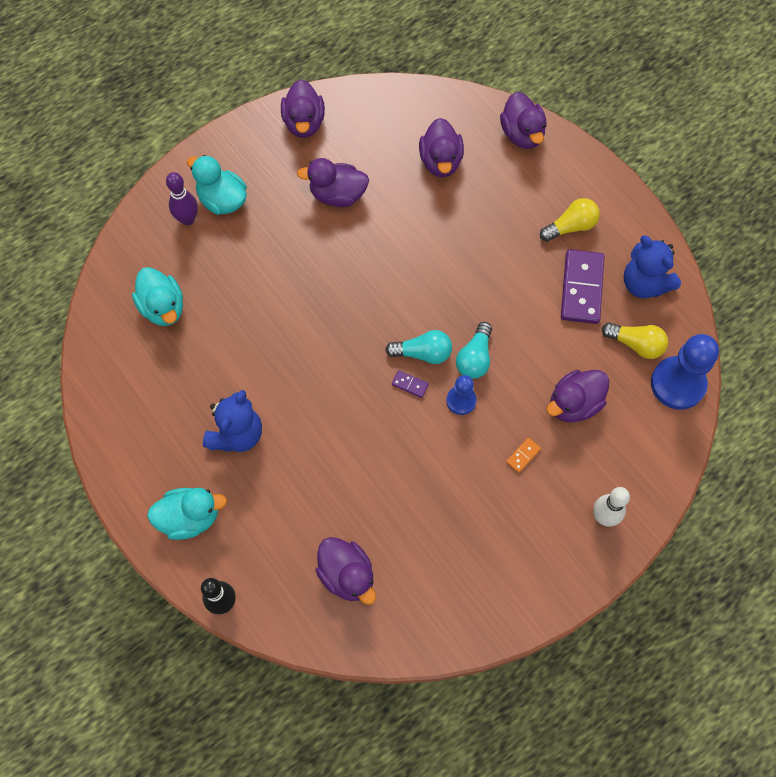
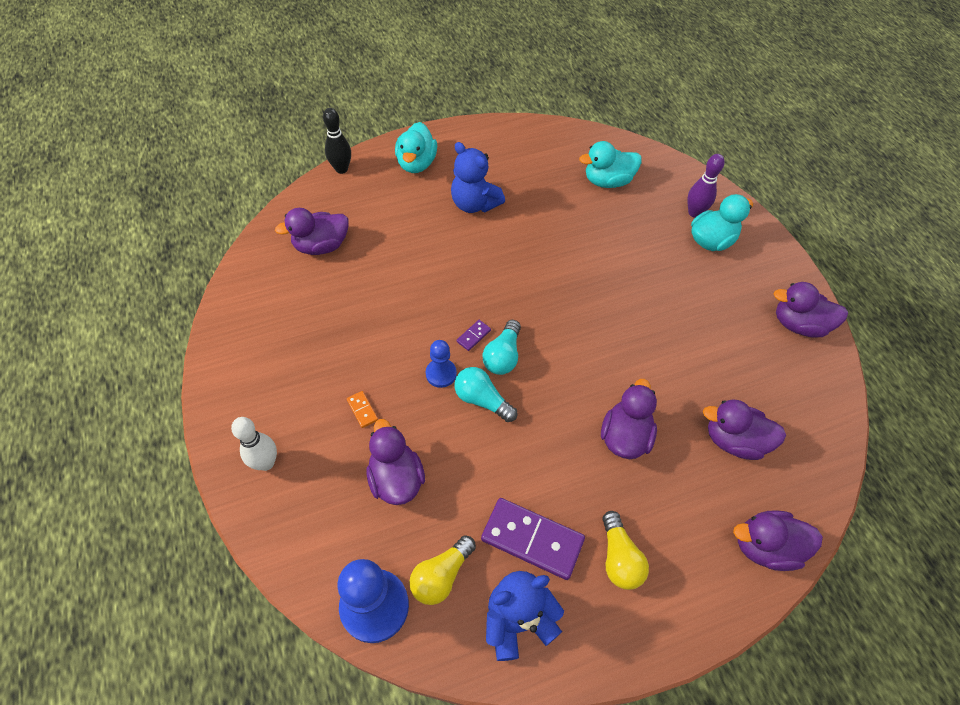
camera: 105 degrees right, 10 degrees down
purple duck [297,158,369,207] -> purple duck moved to [601,379,657,459]

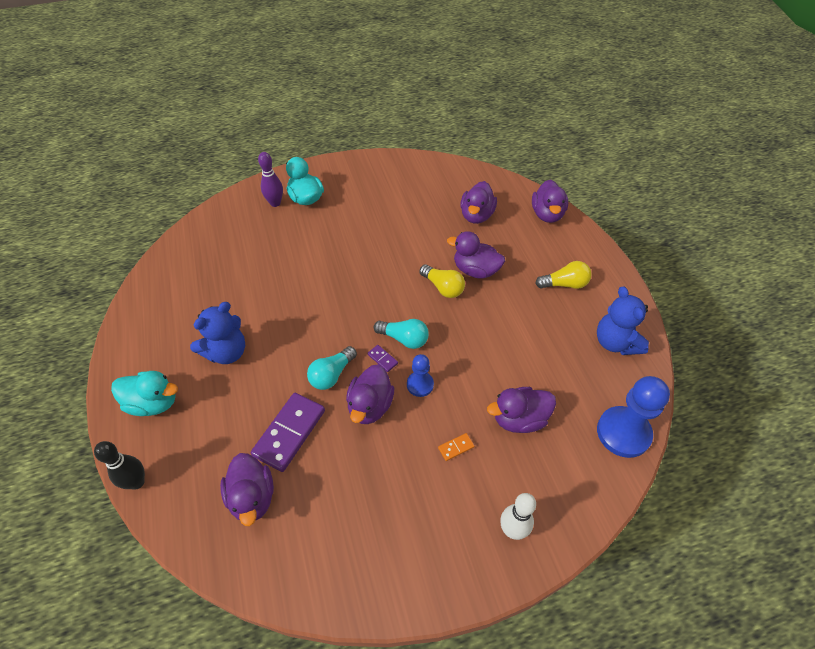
camera: 85 degrees left, 5 degrees down
yellow light bulb [409,535,476,605] -> yellow light bulb moved to [419,265,465,298]
turquoise light bulb [454,367,517,422] -> turquoise light bulb moved to [307,346,357,390]
purple domino [481,498,585,580] -> purple domino moved to [251,393,325,472]
turquoise duck [579,141,642,188] -> none
purple duck [773,282,848,337] -> purple duck moved to [346,365,394,424]

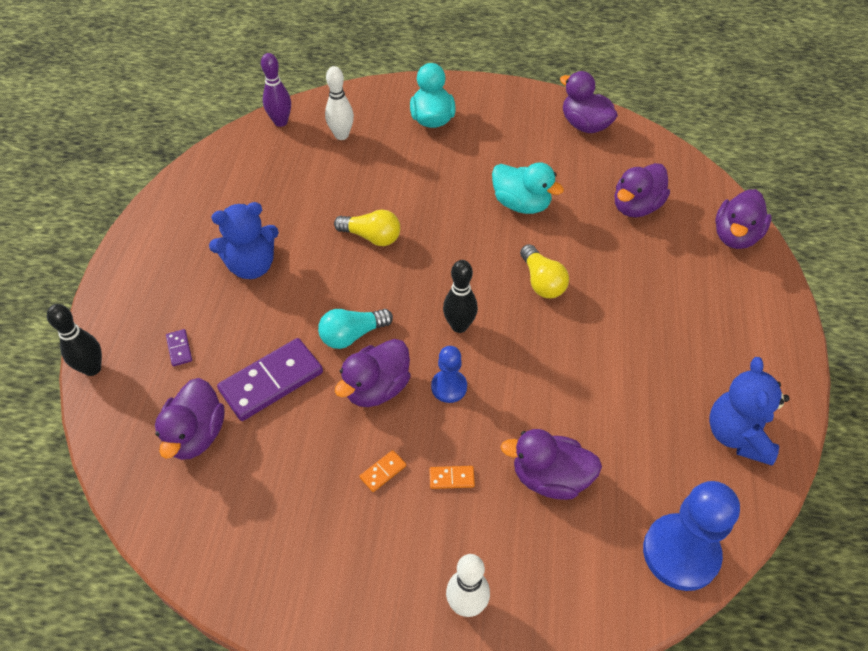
camera: 25 degrees right, 0 degrees up
turquoise duck [111,371,178,416] -> turquoise duck moved to [492,162,564,214]
purple bowling pin [258,152,283,207] -> purple bowling pin moved to [261,53,291,127]
purple domino [367,345,398,372] -> purple domino moved to [166,329,192,366]
turquoise light bulb [374,319,429,349] -> black bowling pin [443,260,478,333]
purple duck [447,231,505,279] -> purple duck moved to [560,71,618,133]
yellow light bulb [535,261,592,289] -> yellow light bulb moved to [334,209,400,246]
none -> white bowling pin [325,66,354,140]
none -> orange domino [359,450,406,492]

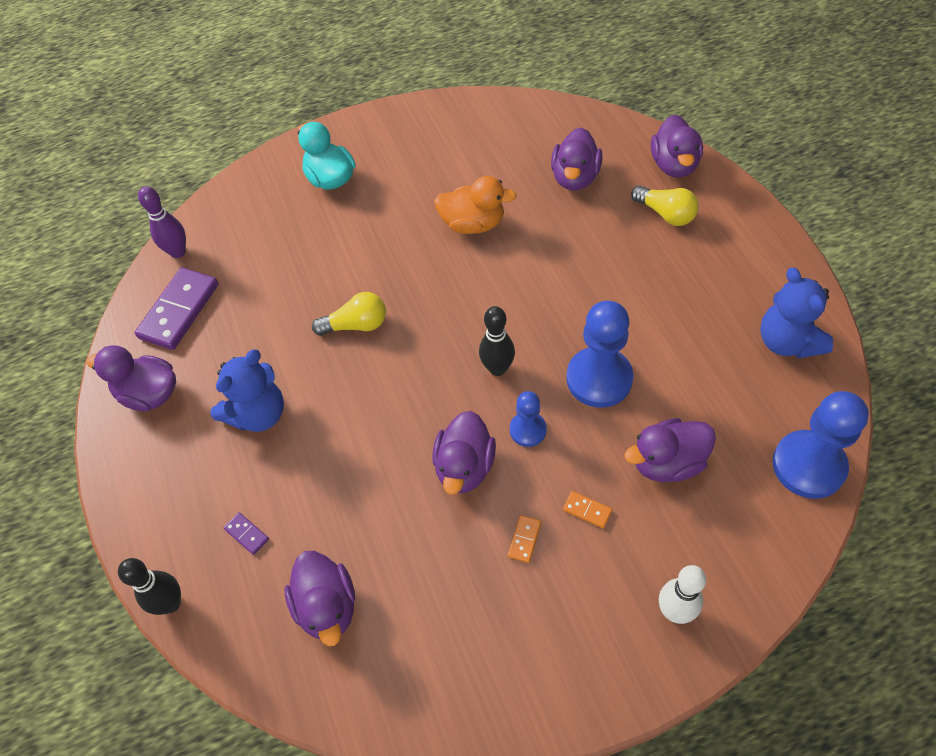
camera: 25 degrees left, 5 degrees up
purple domino [217,338,323,421] -> purple domino moved to [135,267,219,350]
turquoise light bulb [318,309,393,349] -> none
white bowling pin [325,66,354,140] -> none
orange domino [430,466,475,489] -> orange domino turned 60 degrees clockwise [563,491,612,528]
turquoise duck [492,162,564,214] -> orange duck [434,176,517,234]
yellow light bulb [520,244,569,298] -> yellow light bulb moved to [631,185,699,226]
purple duck [560,71,618,133] -> purple duck moved to [86,345,176,411]
none -> blue pawn [566,301,634,408]

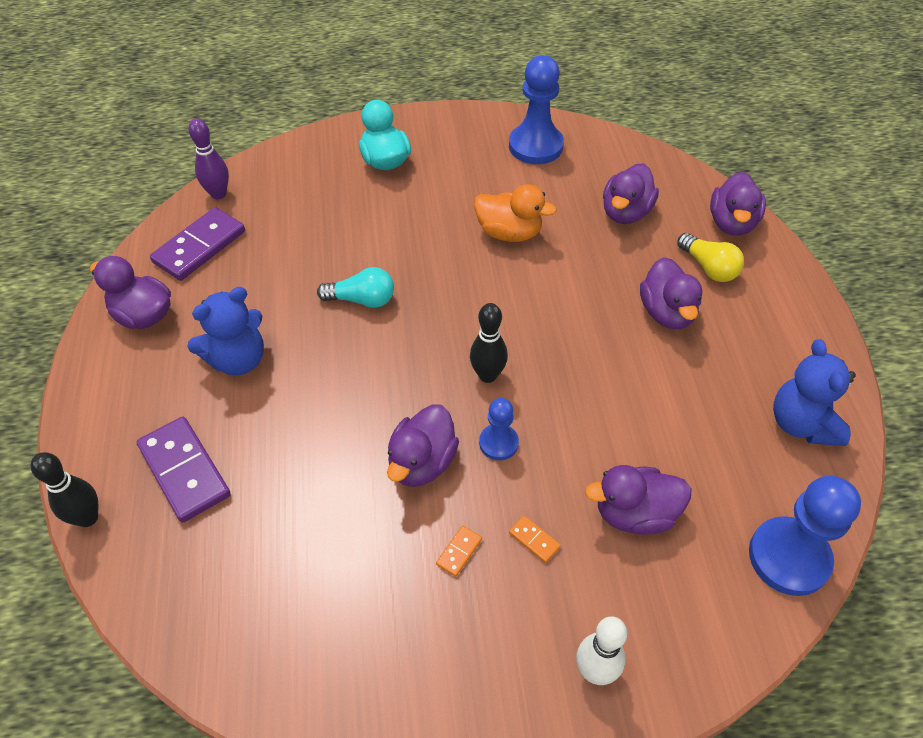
camera: 10 degrees right, 5 degrees down
purple domino [224,512,269,555] -> purple domino [136,416,231,523], size x2.34
purple duck [285,551,355,646] -> purple duck moved to [640,257,703,329]
yellow light bulb [312,292,386,336] -> turquoise light bulb [317,267,394,308]
blue pawn [566,301,634,408] -> blue pawn moved to [509,55,564,164]

